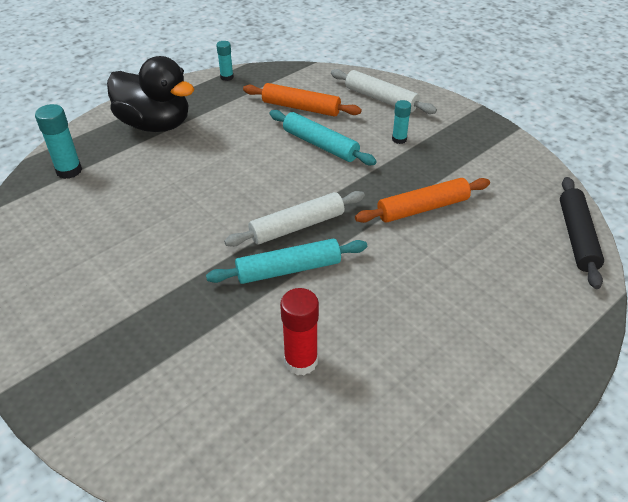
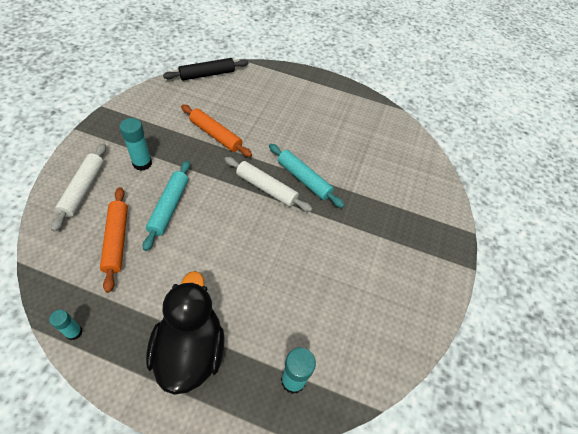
camera: 125 degrees left, 10 degrees up
red glue stick [280,288,319,375] -> none
turquoise glue stick [392,100,411,144] -> turquoise glue stick [119,118,152,171], size x1.60

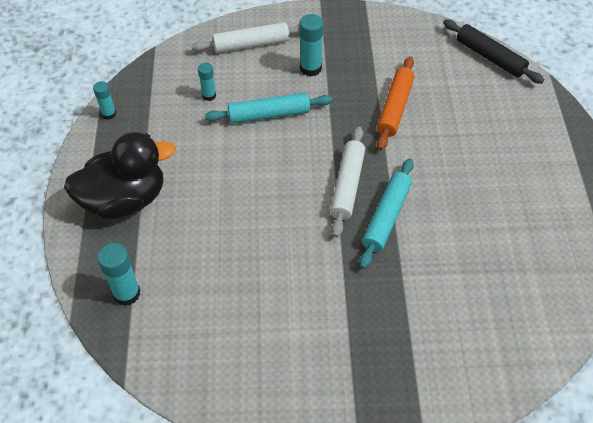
camera: 75 degrees right, 0 degrees up
orange rolling pin [100,187,128,293] -> turquoise glue stick [198,63,216,101]

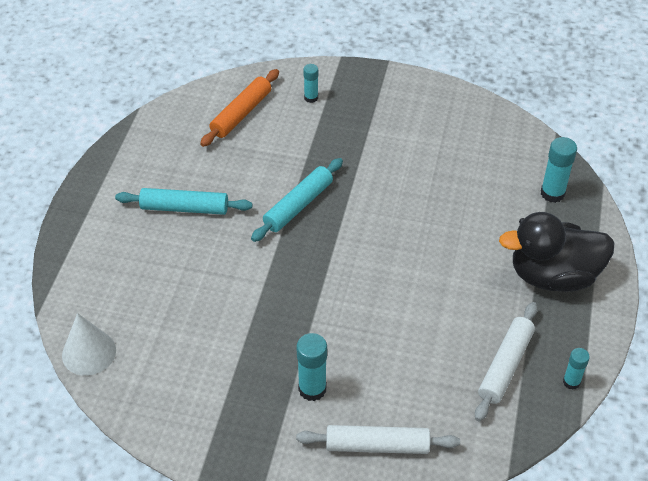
camera: 165 degrees left, 5 degrees down
turquoise glue stick [198,63,216,101] -> turquoise glue stick moved to [303,64,318,103]
turquoise rolling pin [205,93,332,124] -> turquoise rolling pin moved to [115,188,252,215]
white rolling pin [330,126,365,237] -> white rolling pin moved to [475,302,538,421]
orange rolling pin [377,56,415,150] -> orange rolling pin moved to [200,69,279,147]
black rolling pin [443,19,544,84] -> white cone [62,313,116,376]

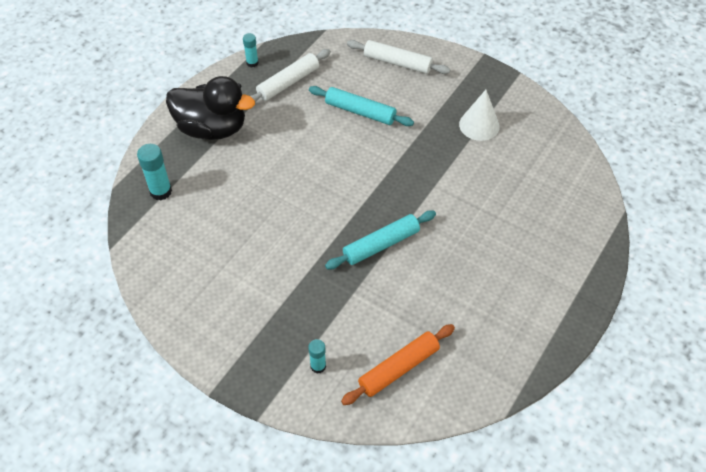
camera: 160 degrees left, 5 degrees up
white cone [62,313,116,376] -> white cone moved to [459,90,500,141]
turquoise rolling pin [115,188,252,215] -> turquoise rolling pin moved to [309,86,414,126]
turquoise glue stick [296,333,327,401] -> none

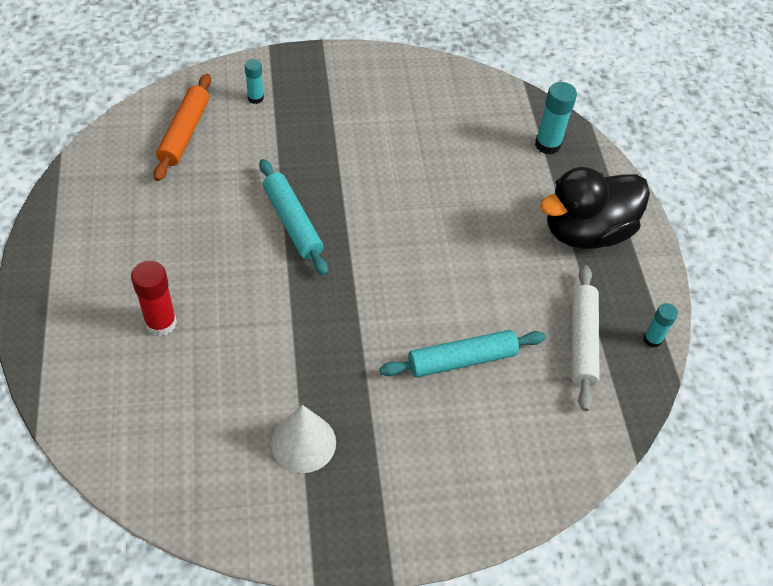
camera: 135 degrees right, 0 degrees up
turquoise rolling pin [325,210,436,269] -> turquoise rolling pin turned 45 degrees counterclockwise [259,159,328,276]
white rolling pin [347,40,450,74] -> none
none -> red glue stick [131,260,177,336]

